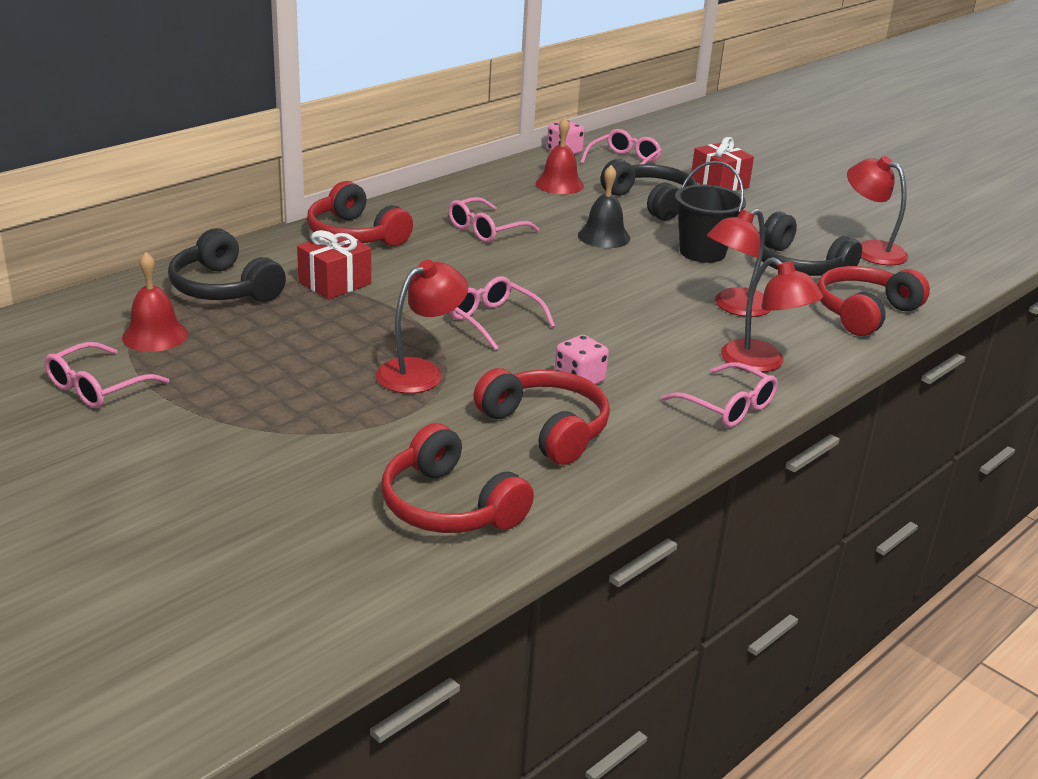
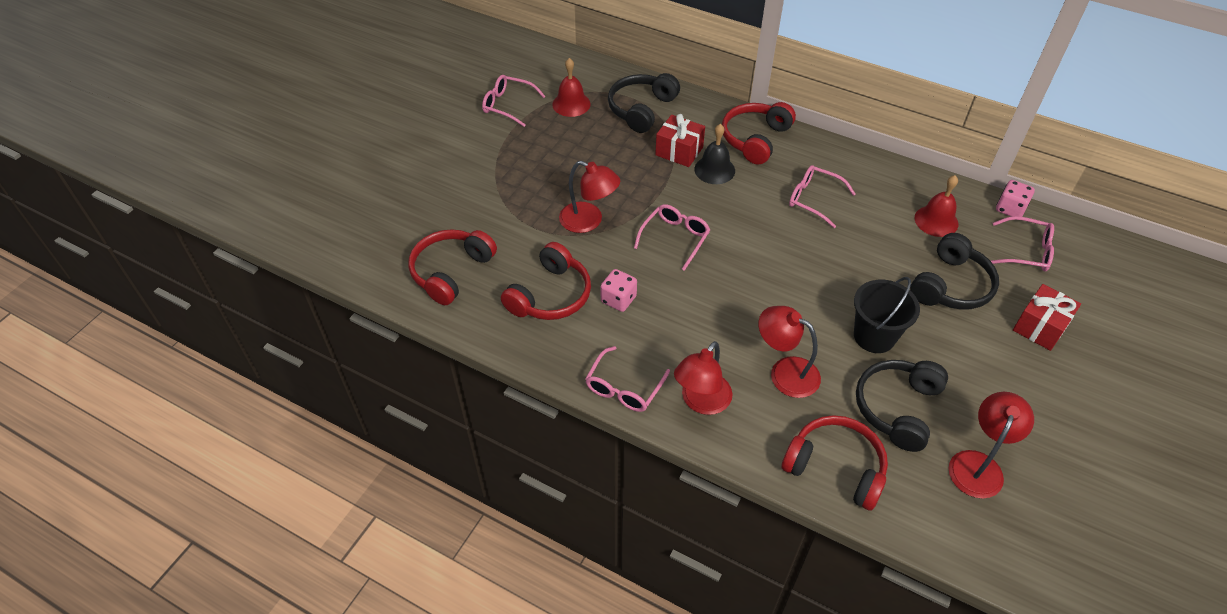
camera: 75 degrees right, 20 degrees up
black bell [578,165,630,248] -> black bell moved to [694,124,735,184]

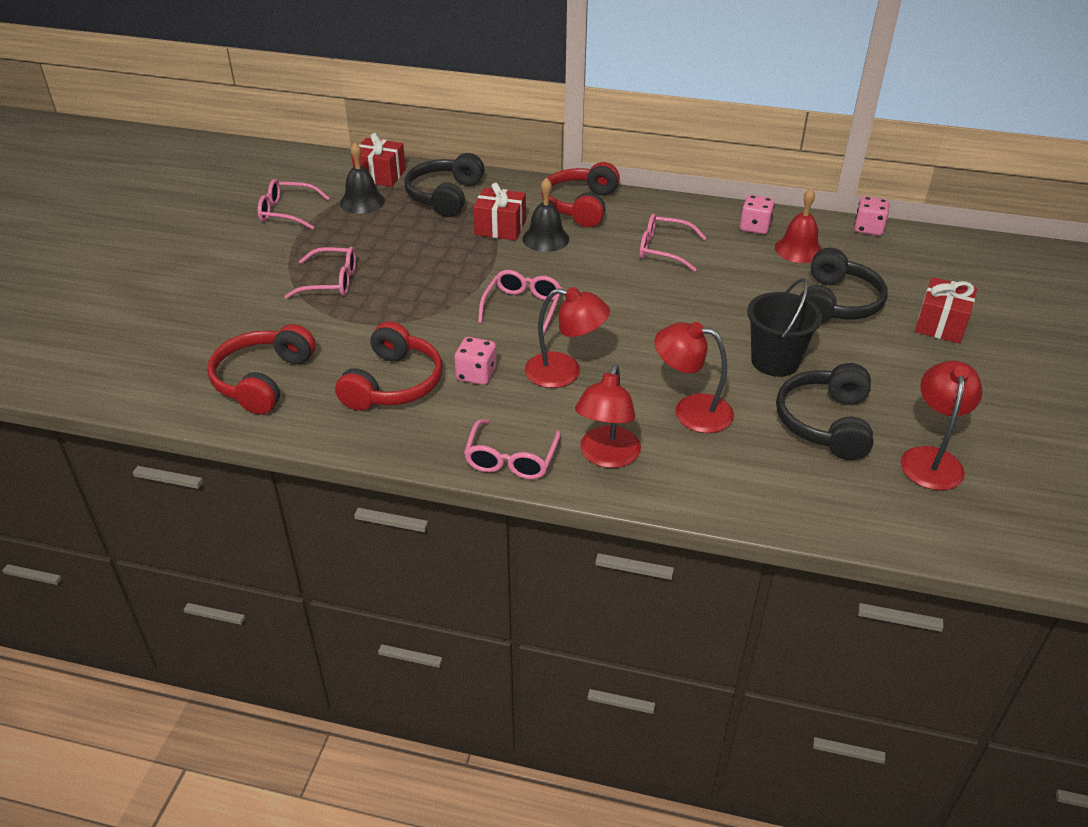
camera: 15 degrees left, 10 degrees down
red bell [552,58,591,117] -> black bell [340,142,385,214]
red lamp [559,161,620,233] -> red lamp moved to [525,287,610,388]
red headphones [781,415,888,511] -> none
pink glasses [991,216,1054,272] -> pink glasses moved to [284,247,356,299]
none -> red gift [351,133,406,187]
none -> pink dice [740,195,775,234]

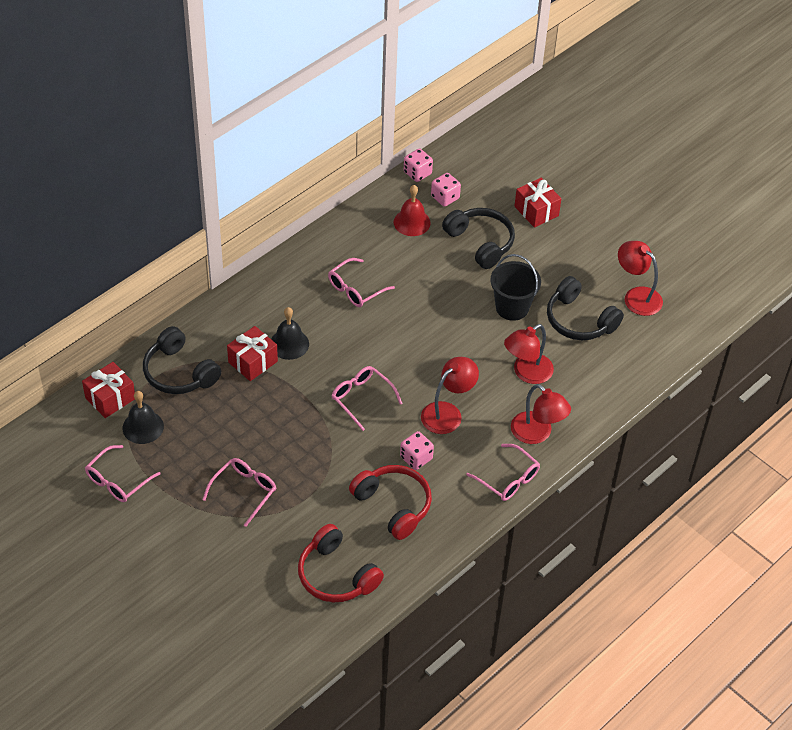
camera: 60 degrees left, 10 degrees up
red headphones [541,162,620,227] -> none
pink dice [740,195,775,234] -> pink dice moved to [431,173,461,207]

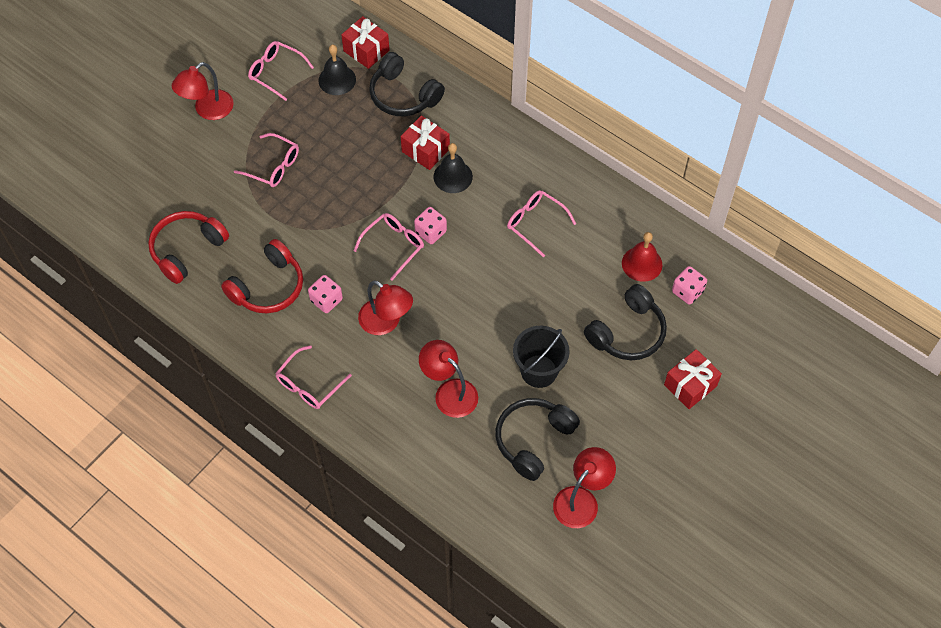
camera: 85 degrees right, 10 degrees up
black headphones [143,326,221,394] -> black headphones turned 90 degrees counterclockwise [369,52,445,116]
pink dice [404,148,433,182] -> pink dice moved to [414,207,447,244]
red lamp [511,384,571,444] -> red lamp moved to [172,62,234,120]

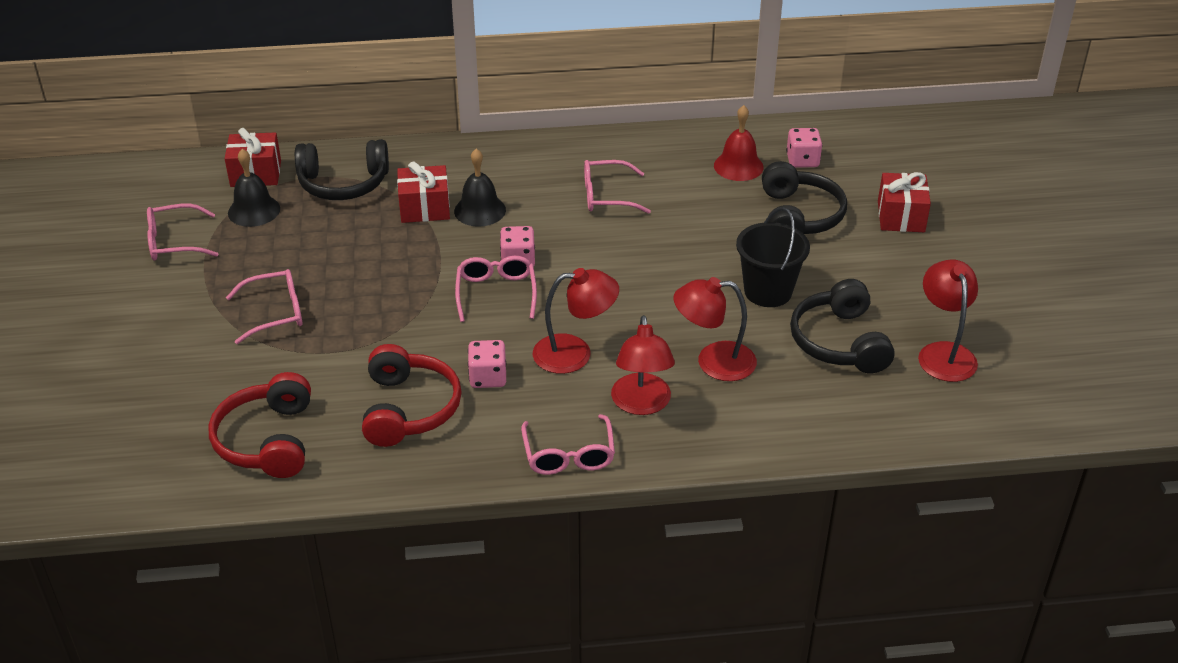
camera: 45 degrees left, 20 degrees down
red lamp [172,62,234,120] -> red lamp moved to [611,315,675,415]

